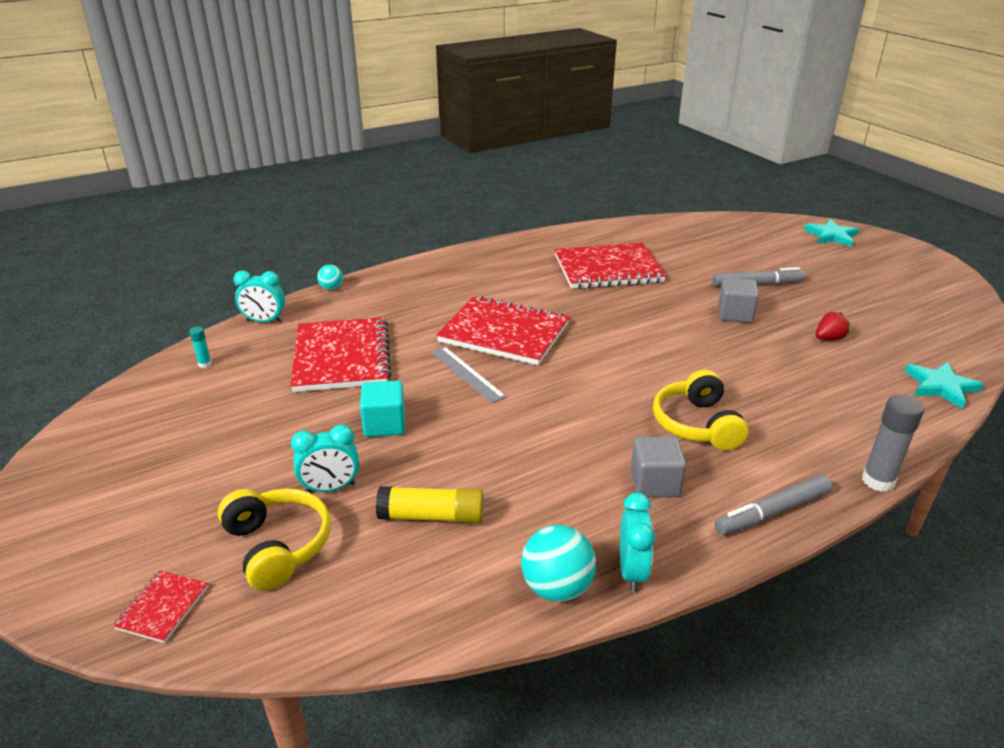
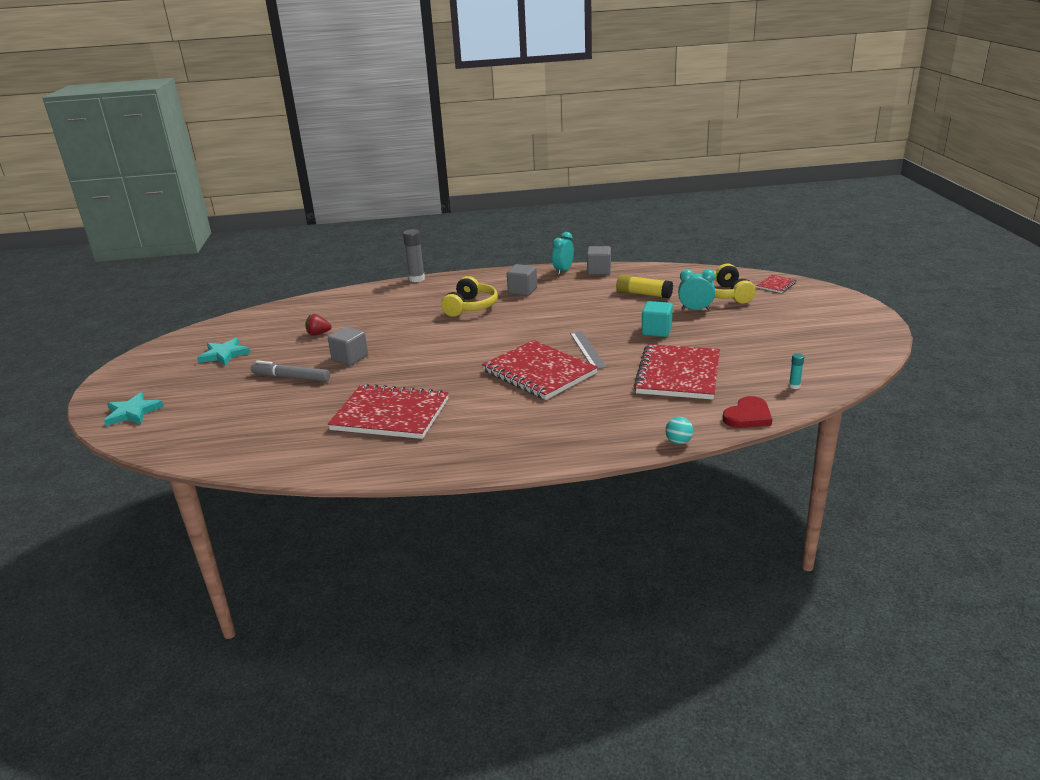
camera: 155 degrees left, 5 degrees down
turquoise clock [233,270,285,322] -> red heart [723,396,772,428]
turquoise ball [521,525,596,602] -> grey cube [587,246,611,275]
grey marker [714,475,832,535] -> none
turquoise star [905,362,984,409] -> turquoise star moved to [197,338,250,366]

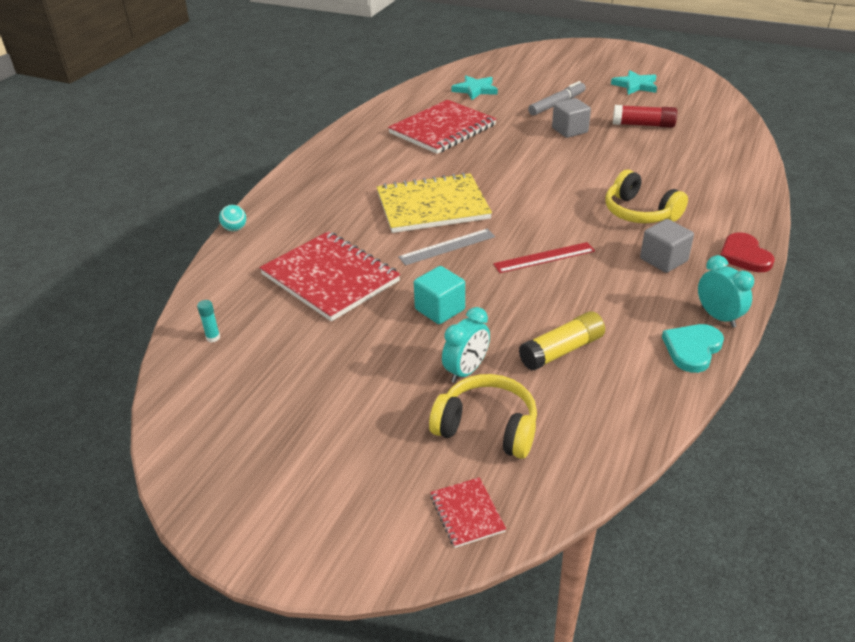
camera: 120 degrees right, 10 degrees up
turquoise star [104,392,164,426] -> turquoise star moved to [451,75,498,100]
red strawberry [305,314,332,335] -> red glue stick [613,105,677,128]
grey glue stick [403,229,425,282] -> none
red notebook [482,340,598,400] -> yellow notebook [377,172,492,233]
grey ruler [570,331,607,369] -> grey ruler turned 45 degrees counterclockwise [398,229,495,265]
grey cube [587,246,611,275] -> turquoise heart [662,324,724,373]
red heart [723,396,772,428] -> red heart moved to [720,232,775,272]
none -> red ruler [493,242,595,273]

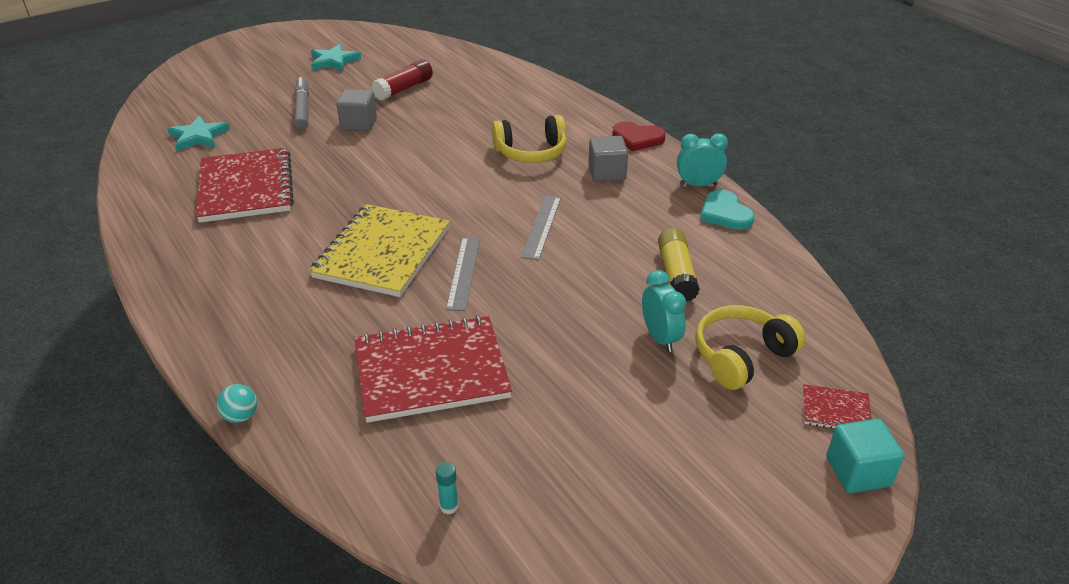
camera: 60 degrees left, 0 degrees up
turquoise cube [414,266,465,324] -> turquoise cube moved to [826,418,904,493]
red ruler [493,242,595,273] -> grey ruler [521,195,561,260]

